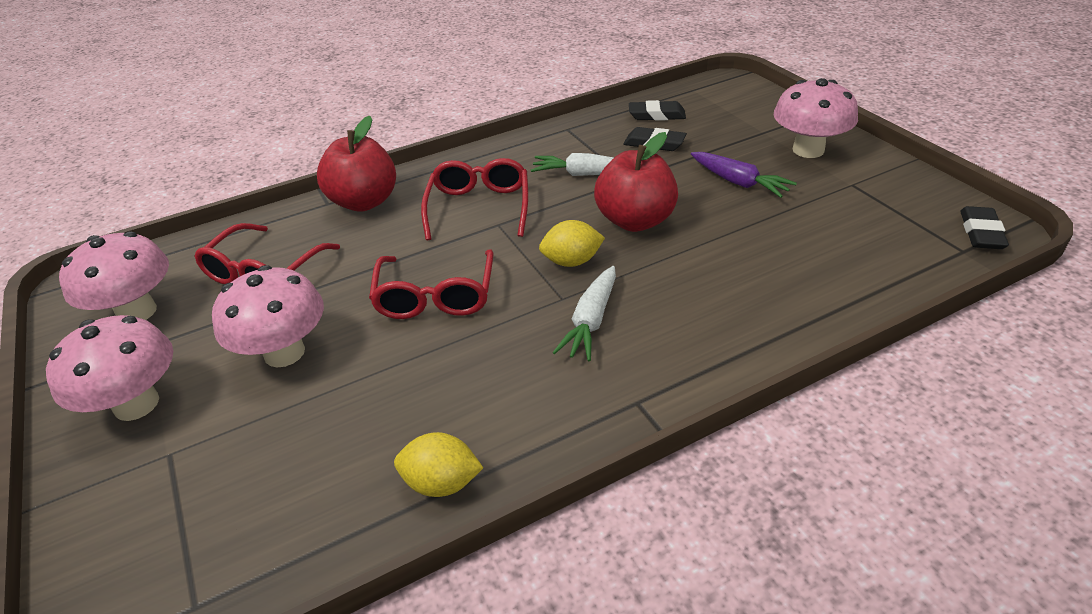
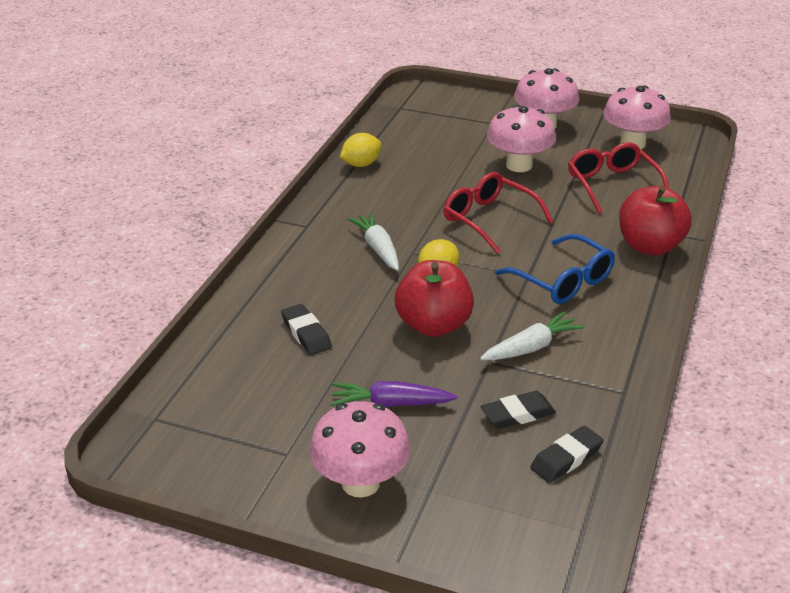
camera: 135 degrees right, 5 degrees down
red glasses [421,158,528,240] -> blue glasses [495,234,615,304]
black eraser [960,206,1009,249] -> black eraser moved to [281,304,332,355]

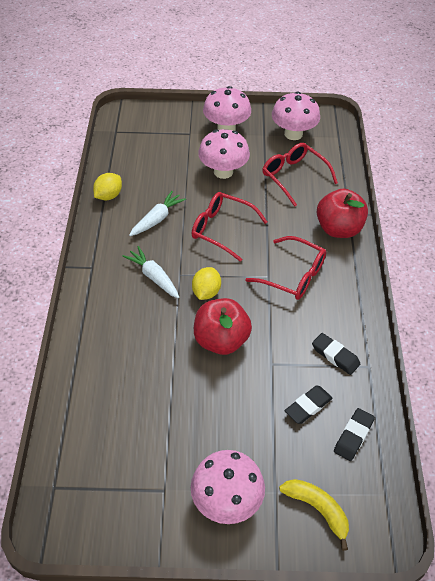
camera: 20 degrees left, 15 degrees up
black eraser [281,304,332,355] -> black eraser moved to [312,333,360,375]
purple carrot [330,381,458,407] -> none
white carrot [480,311,584,360] -> white carrot moved to [129,191,186,236]
blue glasses [495,234,615,304] -> red glasses [245,236,326,300]
none -> yellow banana [279,479,349,551]

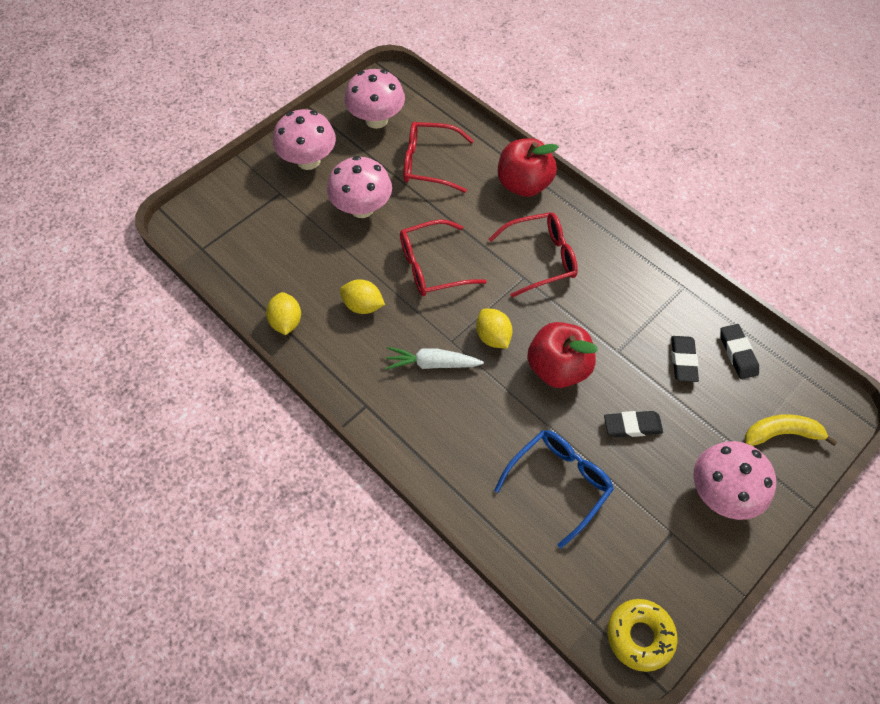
camera: 45 degrees left, 10 degrees up
white carrot [129,191,186,236] -> yellow lemon [340,279,385,314]
black eraser [312,333,360,375] -> black eraser moved to [604,411,663,437]
none -> blue glasses [494,430,614,548]
none -> yellow donut [607,599,678,672]

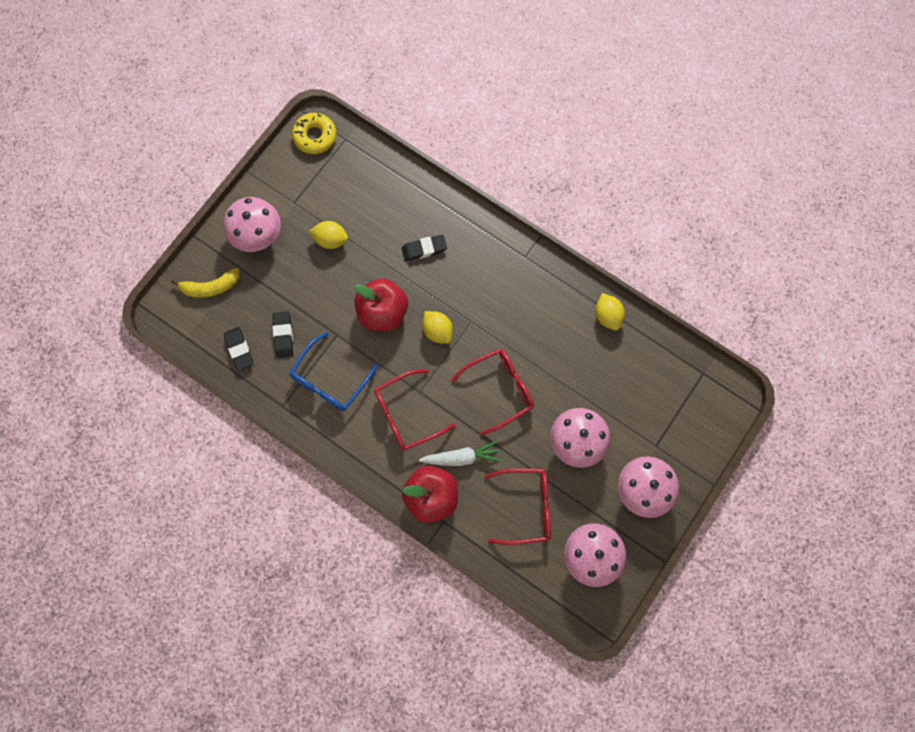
camera: 170 degrees right, 15 degrees up
yellow lemon [340,279,385,314] -> yellow lemon moved to [309,221,348,249]
white carrot [385,347,484,370] -> white carrot moved to [419,440,501,466]
blue glasses [494,430,614,548] -> blue glasses moved to [289,332,378,411]
black eraser [604,411,663,437] -> black eraser moved to [402,234,447,261]

